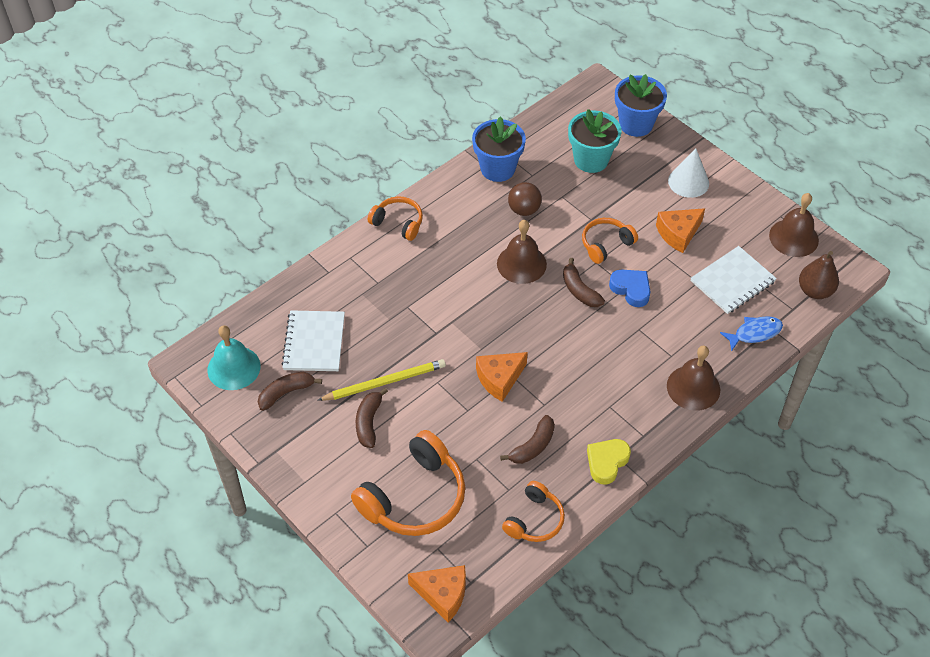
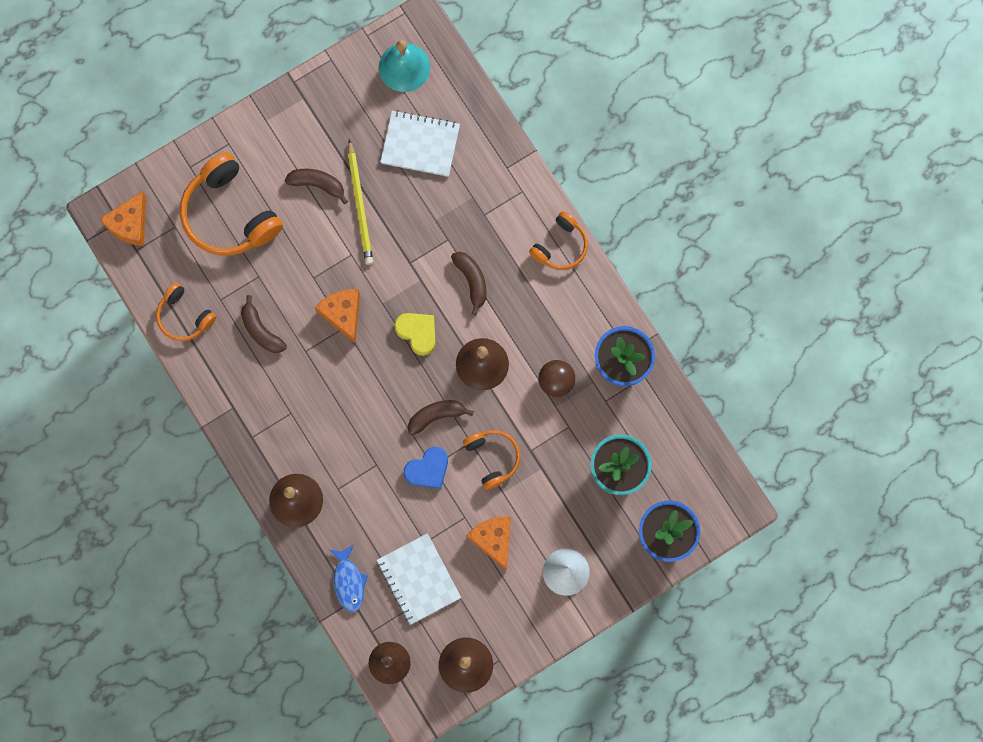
camera: 100 degrees right, 25 degrees up
brown banana [258,372,322,411] -> brown banana moved to [451,252,487,316]
yellow heart [587,439,631,485] -> yellow heart moved to [394,313,436,356]

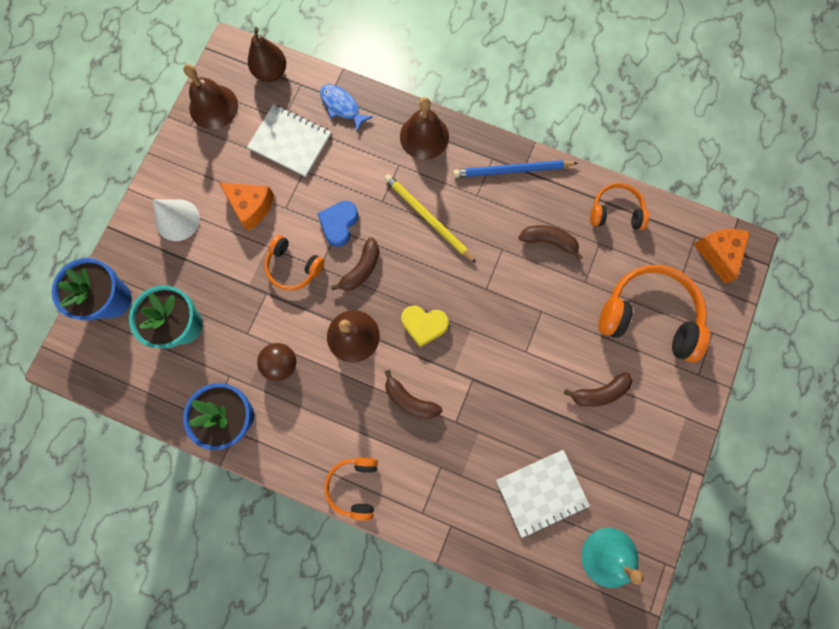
camera: 145 degrees right, 0 degrees up
orange cheese [315,289,360,343] -> none
yellow pencil [348,139,373,265] -> yellow pencil moved to [384,174,476,263]
none -> blue pencil [453,160,578,178]

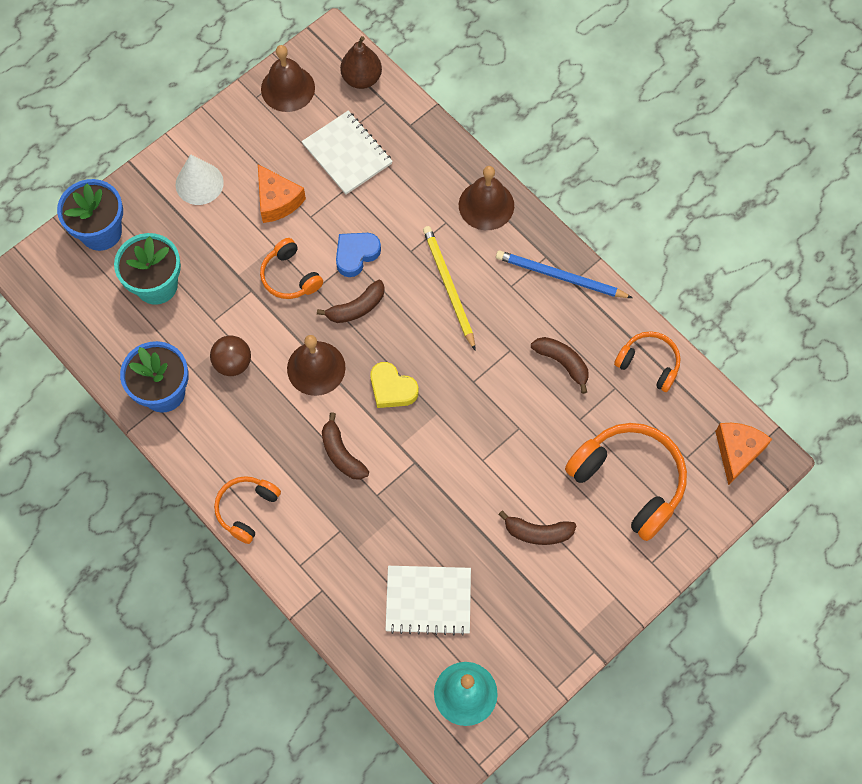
camera: 25 degrees right, 10 degrees down
blue fish [320,84,373,132] -> none

